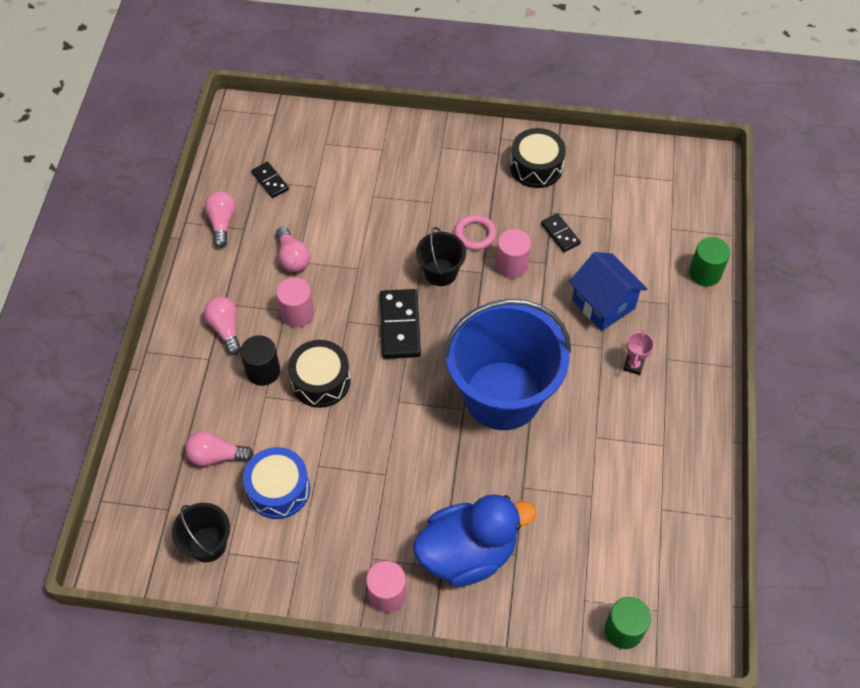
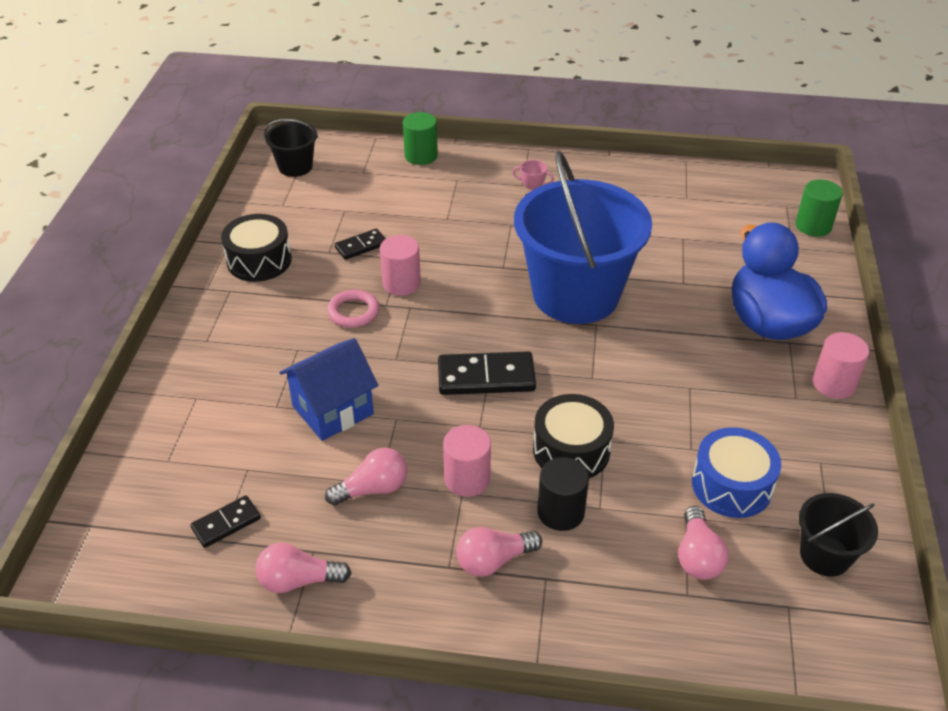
camera: 90 degrees left, 15 degrees down
black bucket [416,227,466,286] -> black bucket moved to [264,119,318,177]
blue house [569,252,647,331] -> blue house moved to [279,338,379,441]

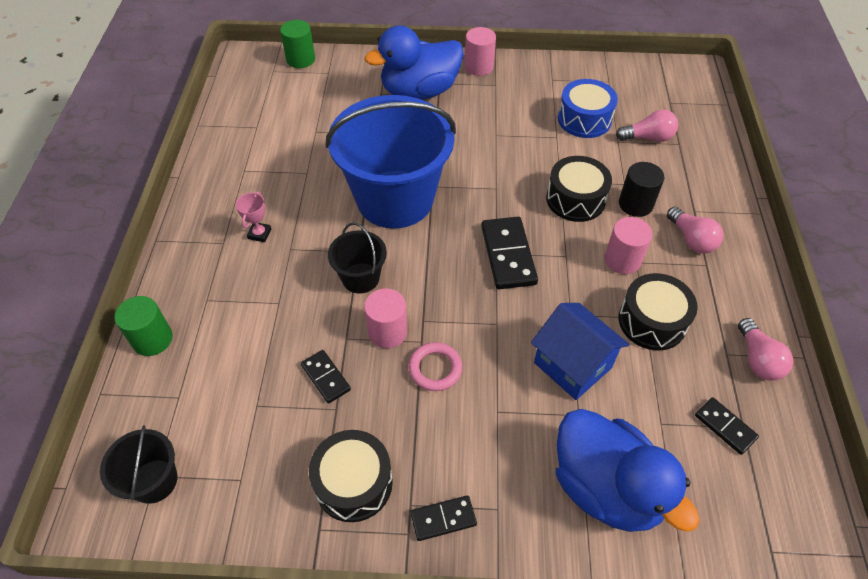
camera: 95 degrees left, 10 degrees up
pink light bulb [325,448,407,506] -> black drum [619,273,698,350]
black bucket [799,493,878,577] -> black bucket moved to [328,223,387,294]
none -> black domino [411,495,477,541]
none -> blue duck [556,409,700,532]

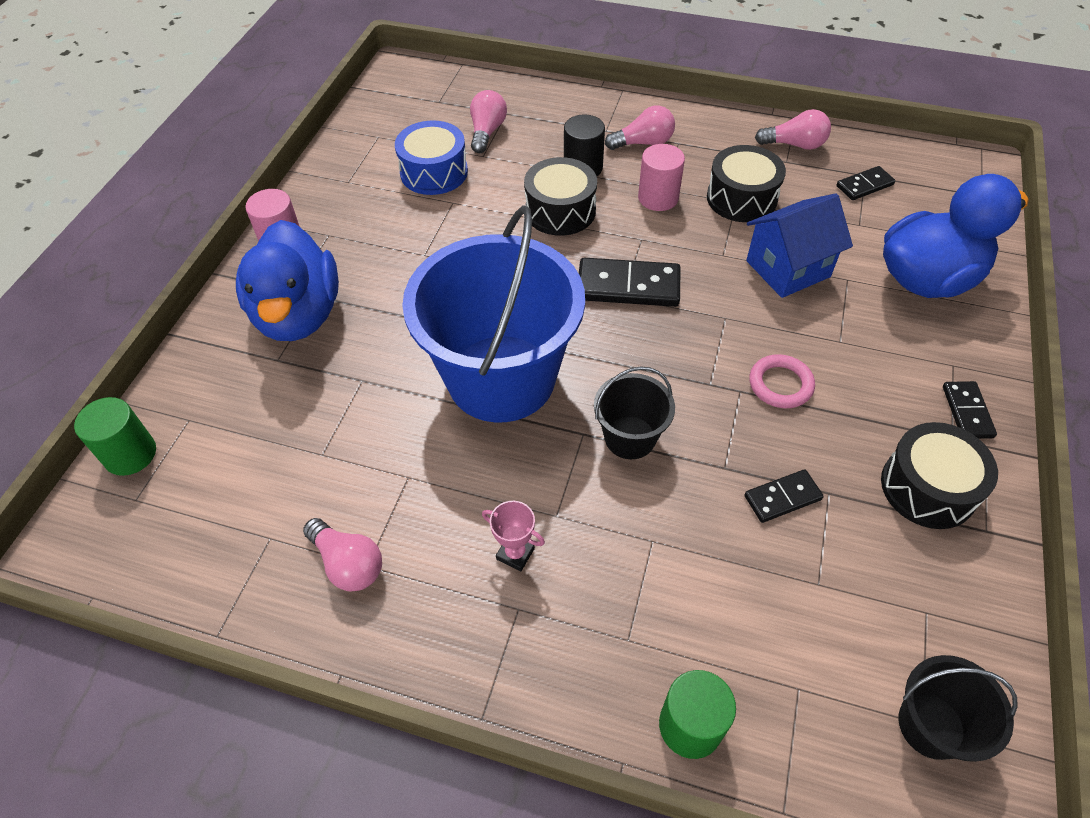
camera: 75 degrees left, 0 degrees up
pink cylinder [364,288,407,348] -> none
none -> pink light bulb [303,518,382,591]

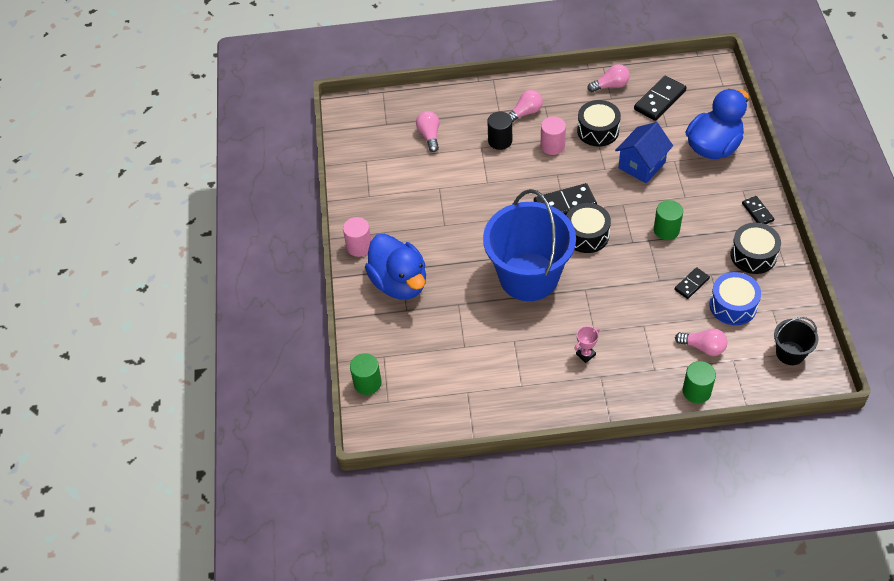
camera: 20 degrees left, 0 degrees up
pink light bulb [303,518,382,591] -> pink light bulb moved to [675,328,727,356]
blue drum [395,120,468,195] -> blue drum moved to [709,272,761,325]
pink trophy [482,501,545,571] -> pink trophy turned 45 degrees counterclockwise [574,326,600,363]
black drum [524,157,597,236] -> black drum moved to [566,203,611,253]
black bucket [594,366,675,459] -> none
pink ring [749,354,815,408] -> green cylinder [654,200,683,240]
black domino [836,166,895,200] -> black domino [634,76,686,121], size x1.73

